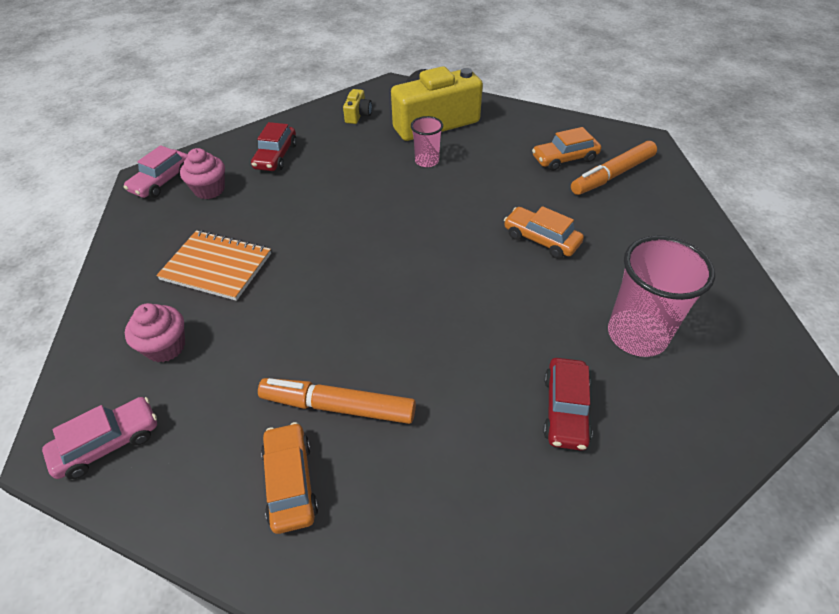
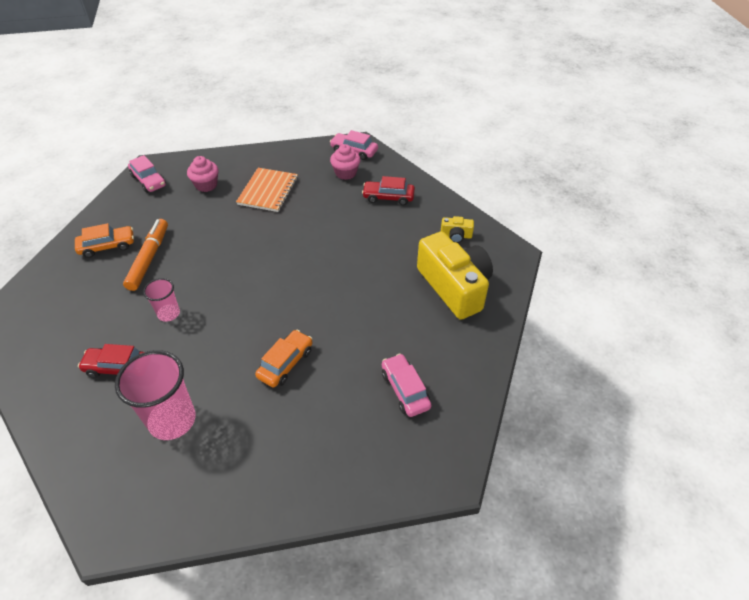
camera: 85 degrees right, 0 degrees up
pink cup [411,116,443,167] -> pink cup moved to [143,278,180,322]
orange car [532,127,601,171] -> pink car [382,353,431,417]
orange marker [571,141,657,195] -> none

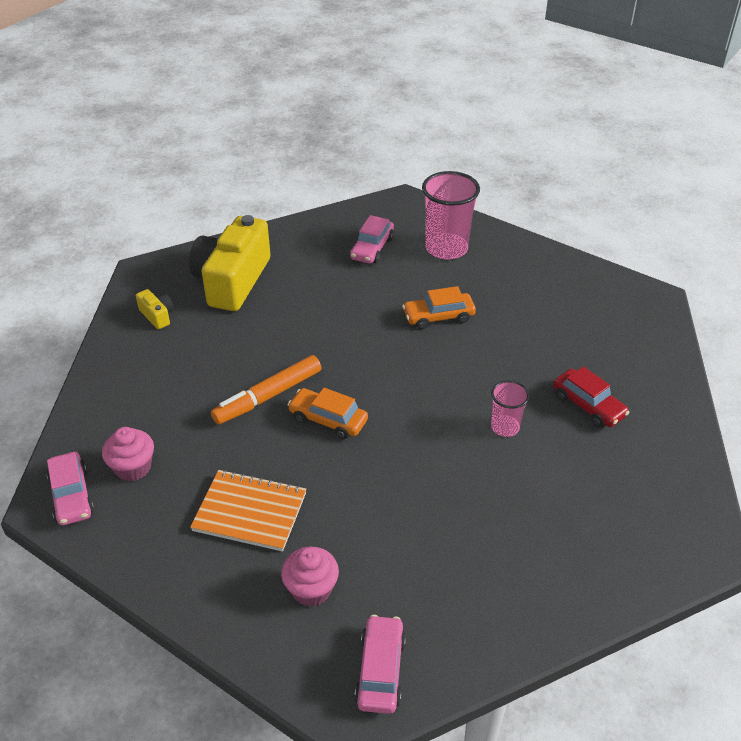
camera: 135 degrees left, 5 degrees down
orange car [75,223,134,258] -> orange car moved to [287,388,368,439]
pink cup [115,350,195,440] -> pink cup moved to [422,171,480,260]
orange marker [123,219,168,291] -> orange marker moved to [211,355,321,425]
orange notebook [236,168,298,212] -> orange notebook turned 45 degrees clockwise [190,470,307,551]
red car [362,176,415,205] -> none

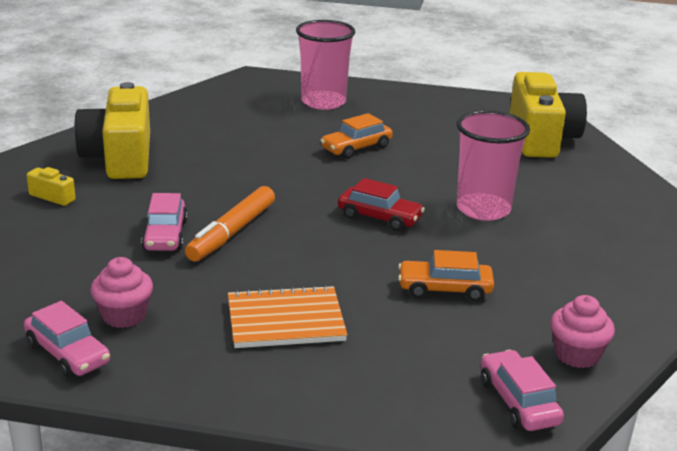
camera: 25 degrees left, 15 degrees down
pink cupcake [281,547,339,607] -> pink cupcake moved to [550,295,615,368]
orange car [287,388,368,439] -> orange car moved to [398,250,494,301]
pink car [350,215,394,264] -> pink car moved to [141,193,188,251]
pink cup [491,380,530,437] -> pink cup [457,110,530,221], size x1.83
red car [553,366,630,427] -> red car moved to [338,178,425,231]
none -> yellow camera [510,72,587,158]

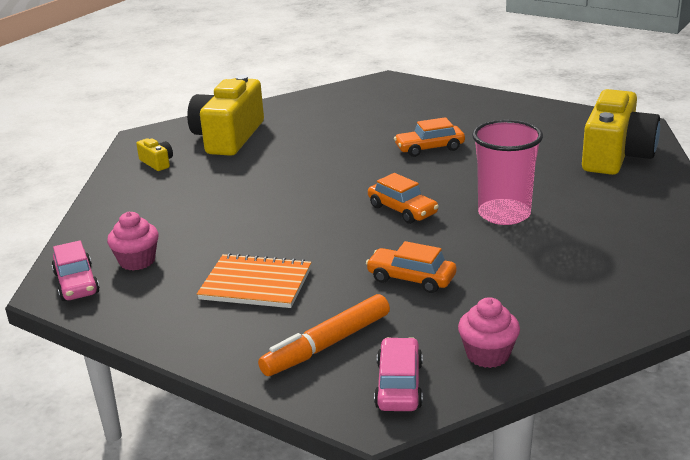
camera: 25 degrees right, 0 degrees up
pink car [141,193,188,251] -> none
orange marker [185,186,275,262] -> orange marker moved to [258,294,390,376]
pink cup [296,20,355,110] -> none
red car [338,178,425,231] -> orange car [368,173,439,224]

